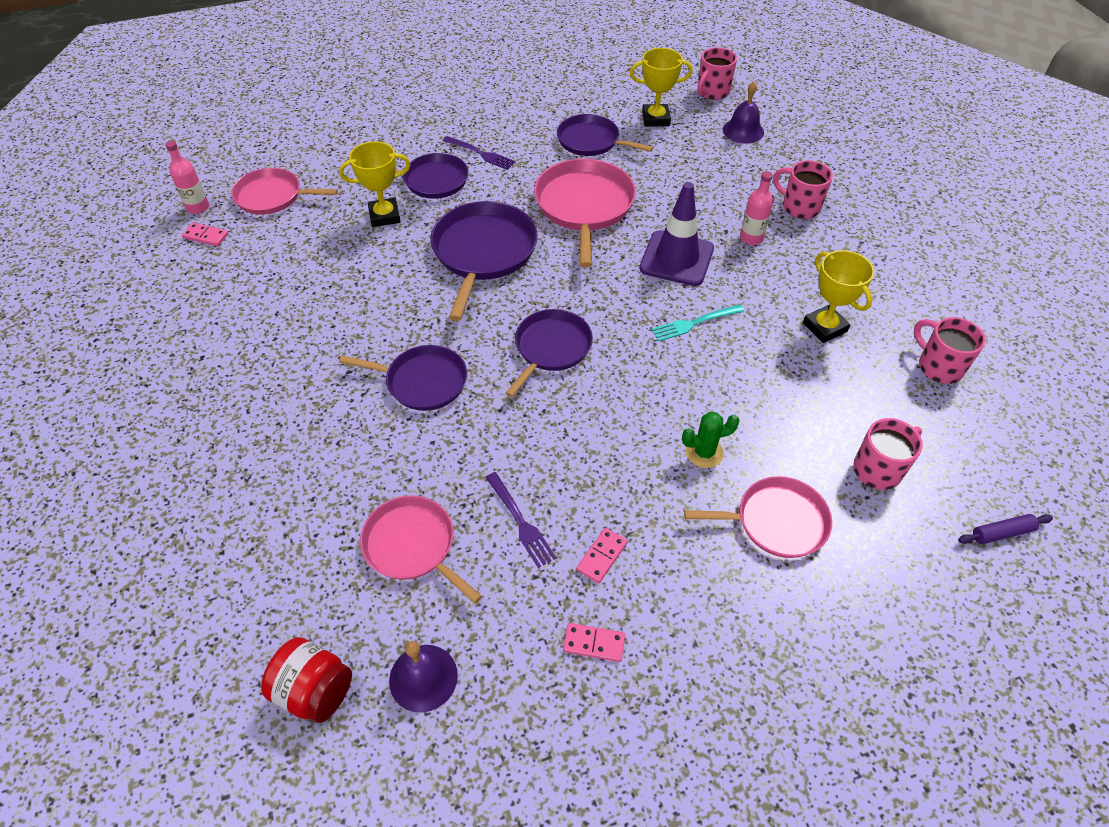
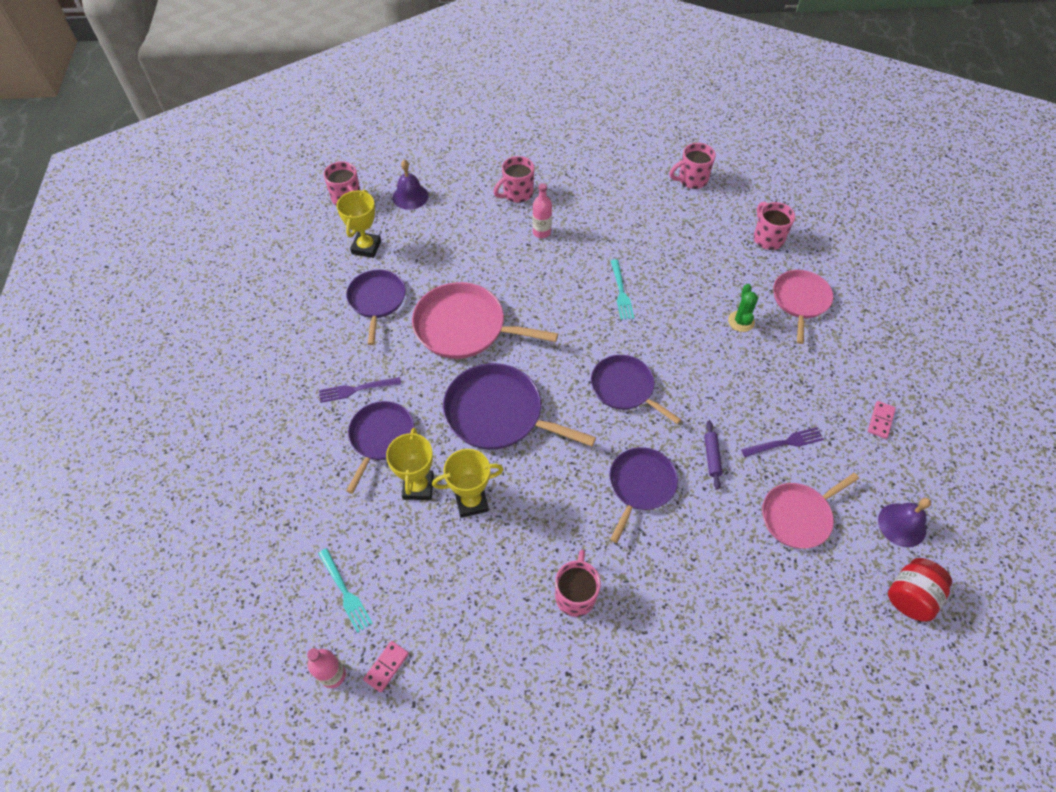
camera: 75 degrees left, 5 degrees up
pink pan [231,168,338,215] -> turquoise fork [318,548,373,633]
purple fork [443,136,516,170] -> purple fork turned 150 degrees counterclockwise [319,377,401,403]
purple pan [557,114,653,156] -> purple pan turned 135 degrees clockwise [346,270,406,345]
pink domino [576,528,628,584] -> none
purple traffic cone [640,182,714,286] -> none
yellow trophy [803,250,874,343] -> yellow trophy moved to [432,449,504,518]
purple rolling pin [958,514,1053,544] -> purple rolling pin moved to [704,421,722,490]
none -> pink mug [555,550,601,617]

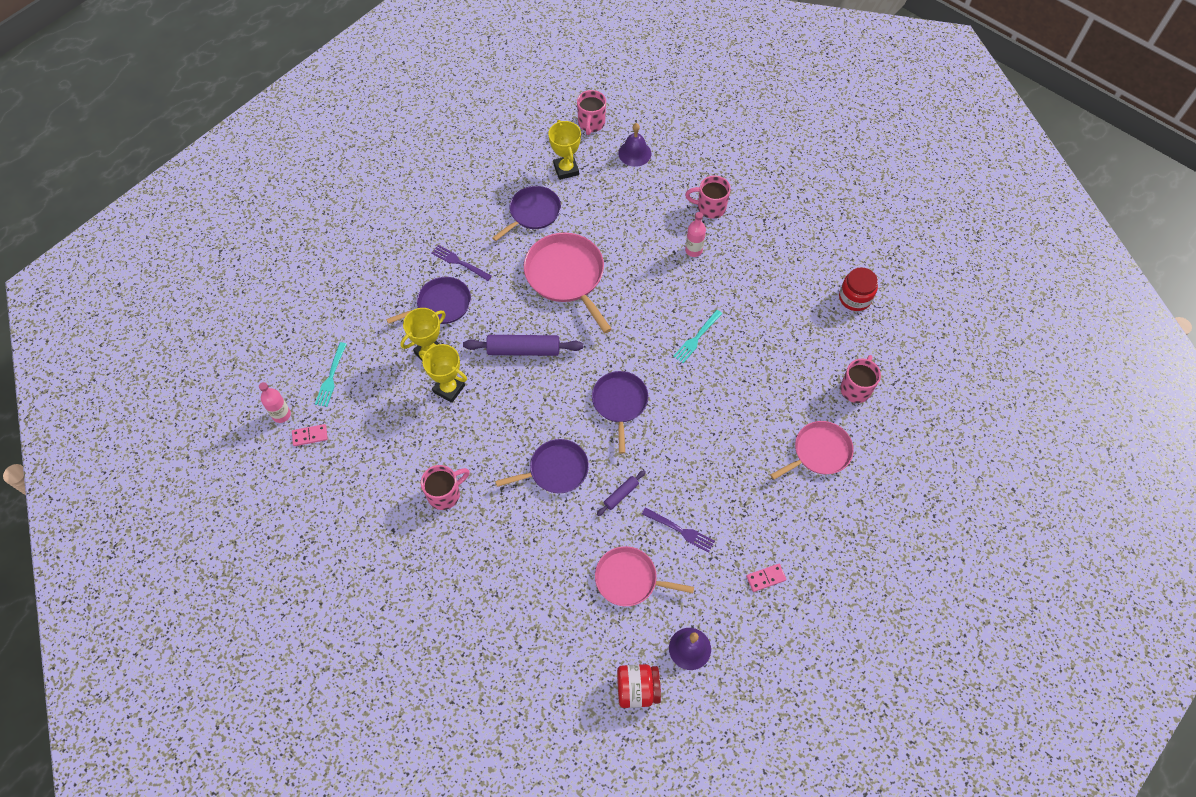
camera: 45 degrees right, 5 degrees up
yellow trophy [337,190,381,258] -> yellow trophy turned 75 degrees counterclockwise [548,120,581,180]
purple pan [443,363,596,449] -> purple rolling pin [463,335,583,356]
pink mug [669,143,716,189] -> red jar [839,267,878,311]
green cactus [728,284,758,332] -> none

